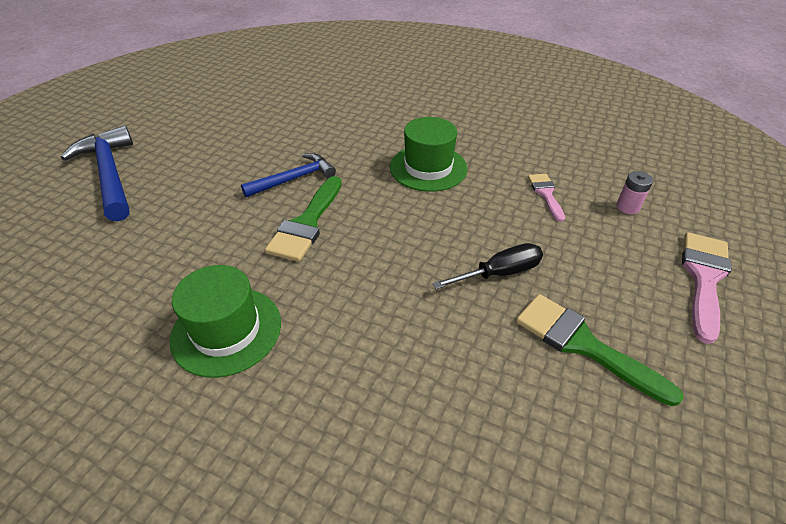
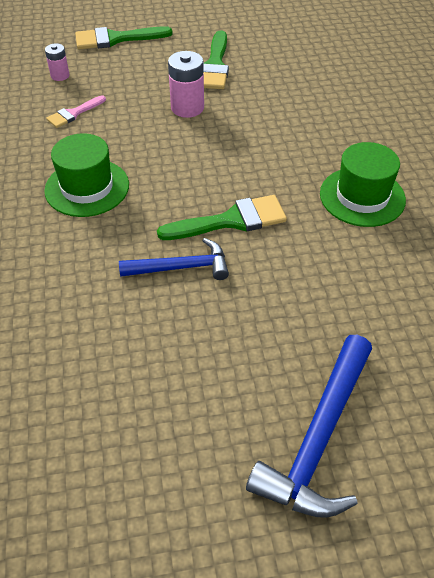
camera: 125 degrees left, 5 degrees up
blue hammer [241,153,336,197] -> blue hammer turned 150 degrees clockwise [119,238,229,280]
black screwdriver [432,243,543,289] -> pink battery [168,51,204,118]
pink brush [682,232,731,344] -> green brush [75,26,173,50]

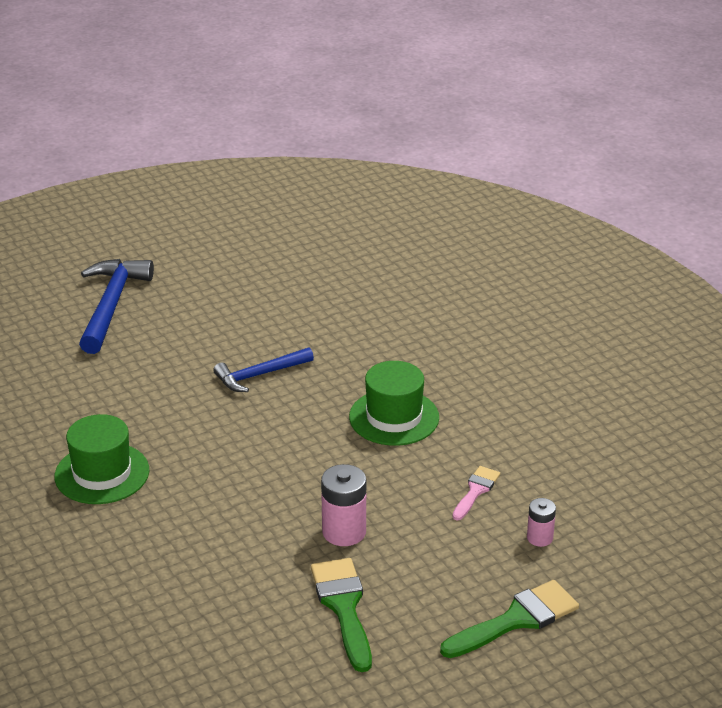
camera: 160 degrees right, 15 degrees down
green brush [157,195,287,240] -> none

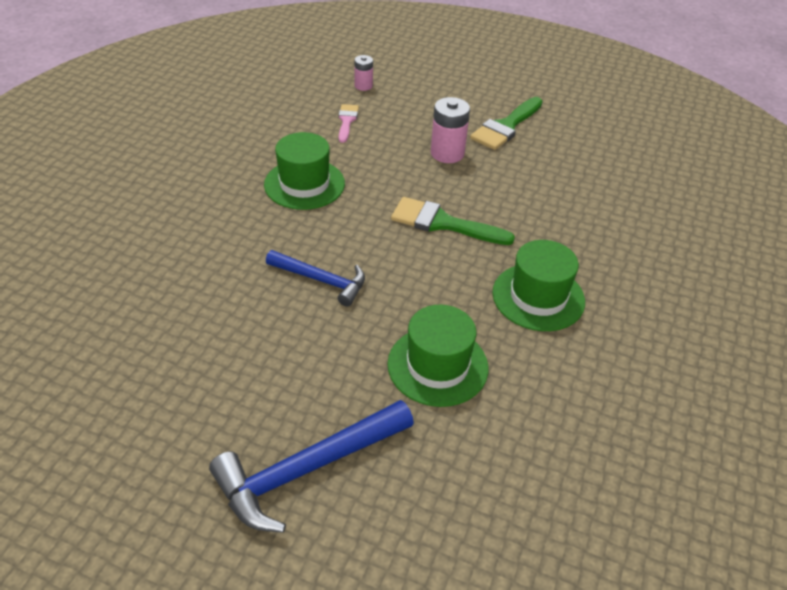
camera: 130 degrees left, 10 degrees up
green brush [440,580,579,658] -> green brush moved to [391,197,515,245]
pink brush [452,466,500,520] -> pink brush turned 105 degrees clockwise [338,104,359,143]
none -> green hat [387,305,489,407]

